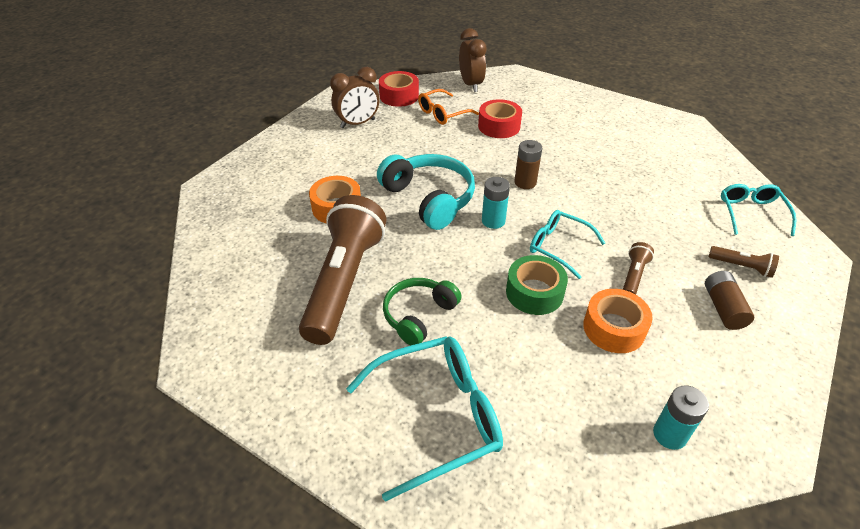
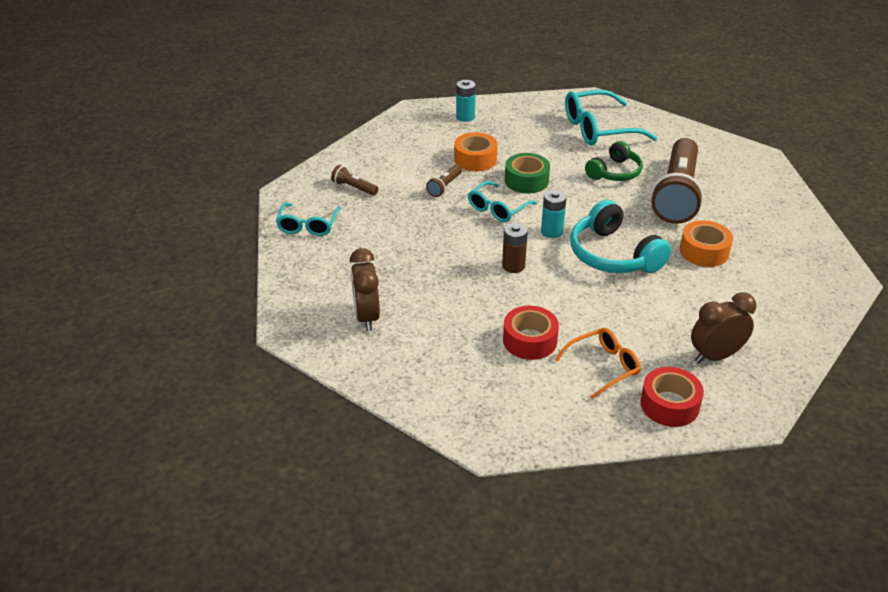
camera: 175 degrees left, 5 degrees down
brown clock [459,28,486,92] -> brown clock moved to [350,248,380,331]
turquoise glasses [530,210,605,279] -> turquoise glasses turned 90 degrees clockwise [468,181,537,222]
brown battery [705,271,754,330] -> none

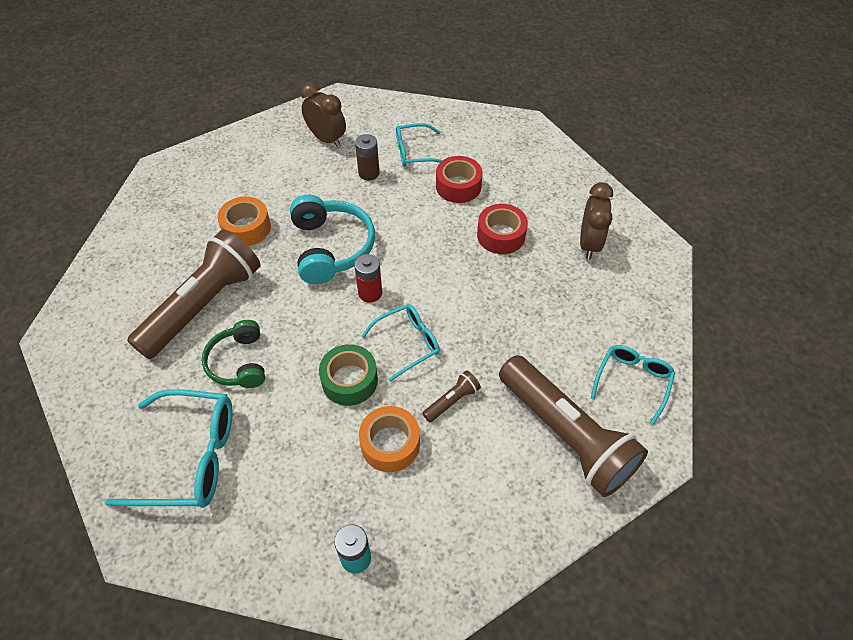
camera: 160 degrees left, 15 degrees up
brown flashlight [331,165,378,196] -> brown flashlight [499,355,648,497], size x2.48
brown battery [502,223,528,273] -> brown battery moved to [355,134,379,181]
turquoise battery [541,190,567,238] -> red battery [354,254,382,303]
orange glasses [555,328,640,399] -> turquoise glasses [396,123,443,167]
green headphones [585,141,643,181] -> green headphones turned 75 degrees counterclockwise [202,320,265,388]
red tape [640,367,704,427] -> red tape moved to [477,204,528,254]
brown clock [691,292,757,363] -> brown clock turned 135 degrees counterclockwise [301,82,346,148]

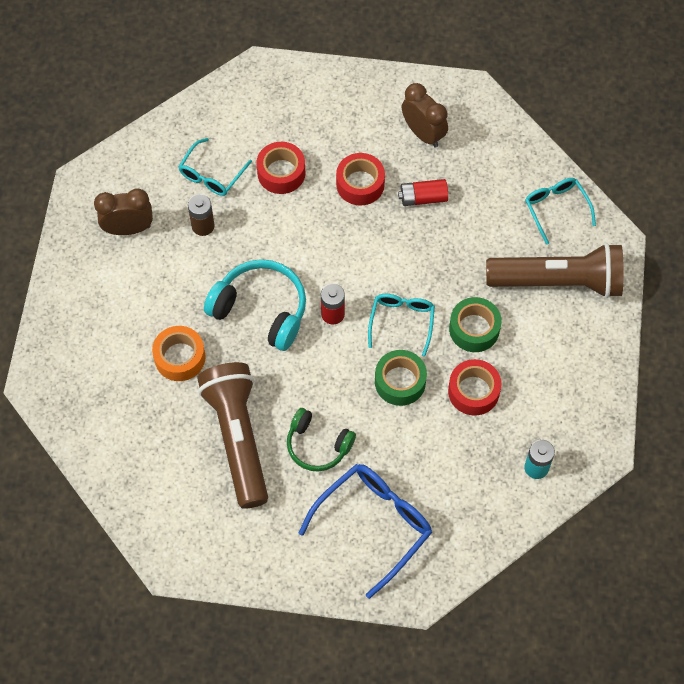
camera: 50 degrees left, 10 degrees up
turquoise glasses [105,389,233,508] -> blue glasses [298,464,432,599]
orange tape [359,406,420,472] -> red tape [448,359,502,416]
brown flashlight [422,370,481,422] -> green tape [449,297,502,352]
none -> red battery [398,179,448,206]

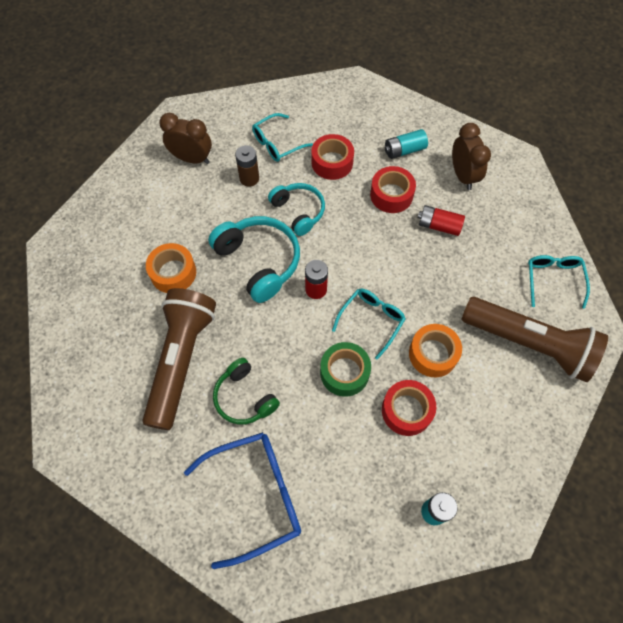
camera: 25 degrees right, 0 degrees up
green tape [449,297,502,352] -> orange tape [409,324,462,377]
none -> turquoise headphones [268,183,325,236]
none -> turquoise battery [385,129,428,159]

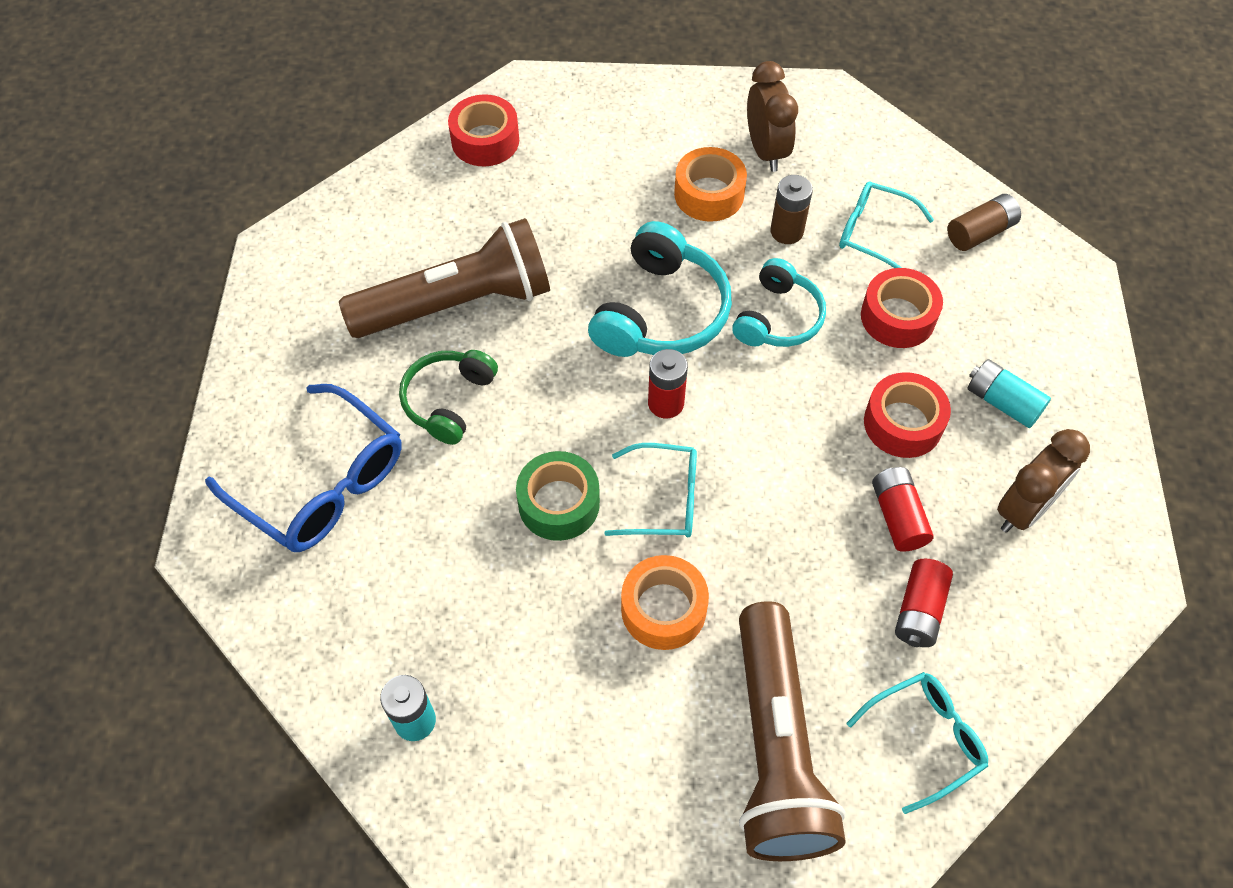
camera: 60 degrees right, 5 degrees down
orange tape [146,243,196,293] -> orange tape moved to [674,147,747,222]
red tape [382,380,436,436] -> red tape moved to [448,94,519,166]
none -> red battery [895,559,953,647]
none -> brown battery [947,194,1021,251]

